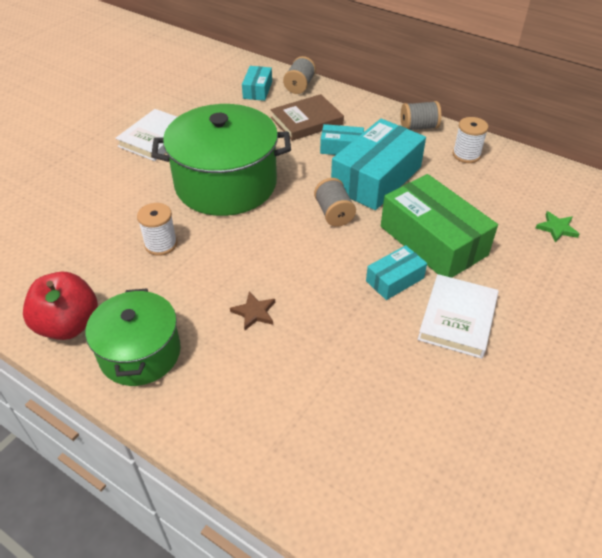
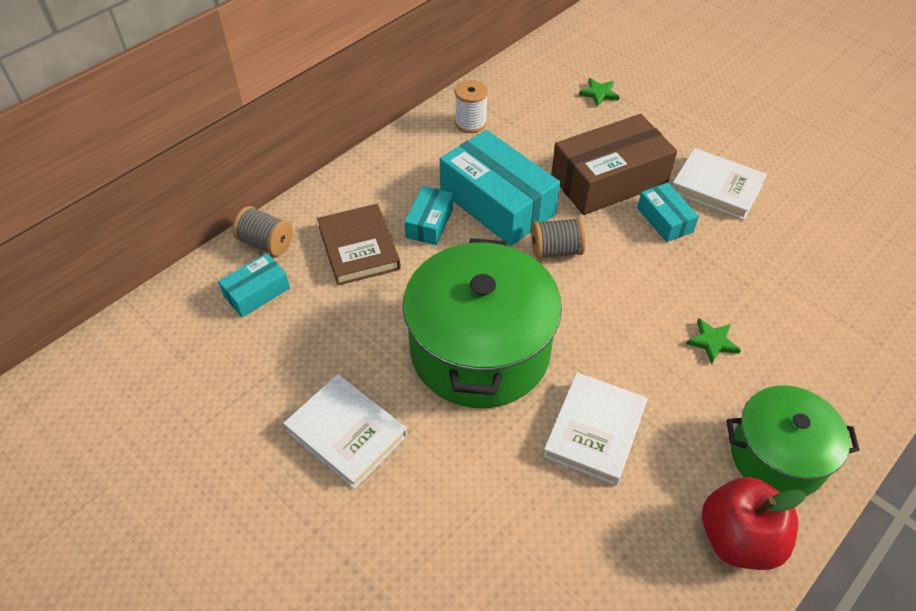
camera: 80 degrees left, 5 degrees up
white spool [137,203,177,256] -> white book [543,372,647,486]
brown star [230,292,275,330] -> green star [686,319,741,364]
turquoise box [242,66,272,101] -> turquoise box turned 60 degrees counterclockwise [218,253,290,317]
green box [381,174,498,278] -> brown box [551,114,677,215]
grey spool [401,101,442,130] -> none

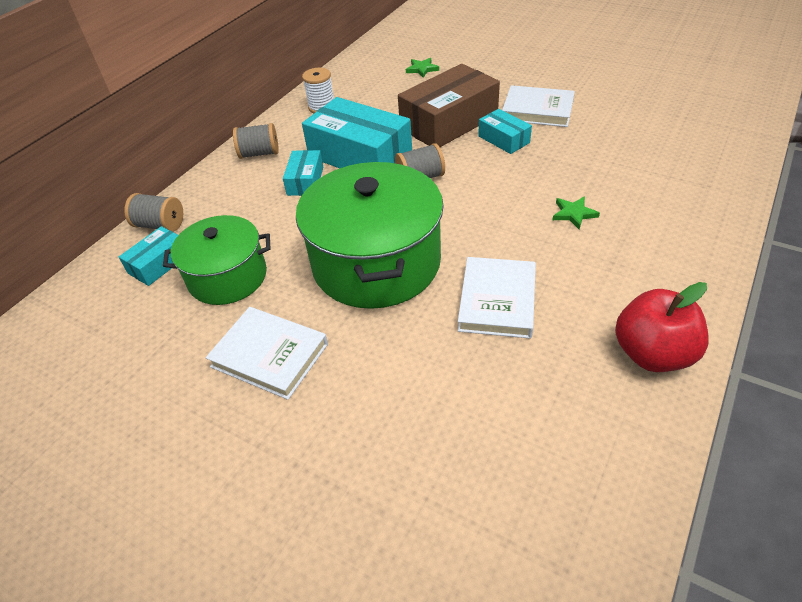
camera: 10 degrees left, 5 degrees down
brown book [317,204,401,285] -> none
green pot [727,385,860,496] -> green pot moved to [163,215,270,305]
none -> grey spool [233,123,279,159]

